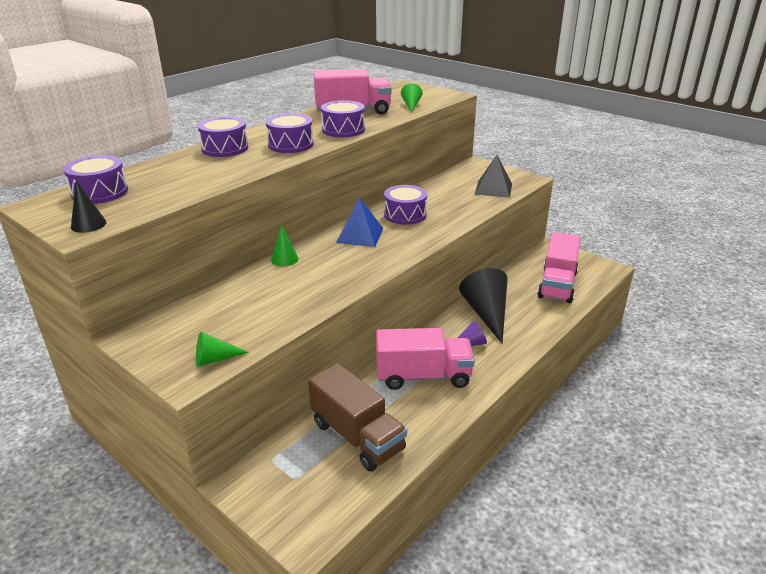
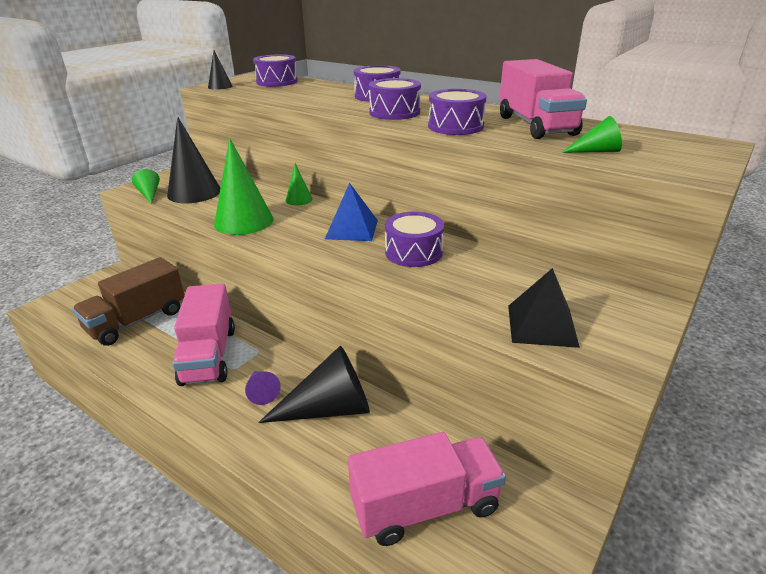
camera: 85 degrees right, 0 degrees up
pink truck [537,232,581,303] -> pink truck turned 150 degrees clockwise [348,432,506,546]
none -> black cone [167,117,220,203]
none -> green cone [214,138,274,235]

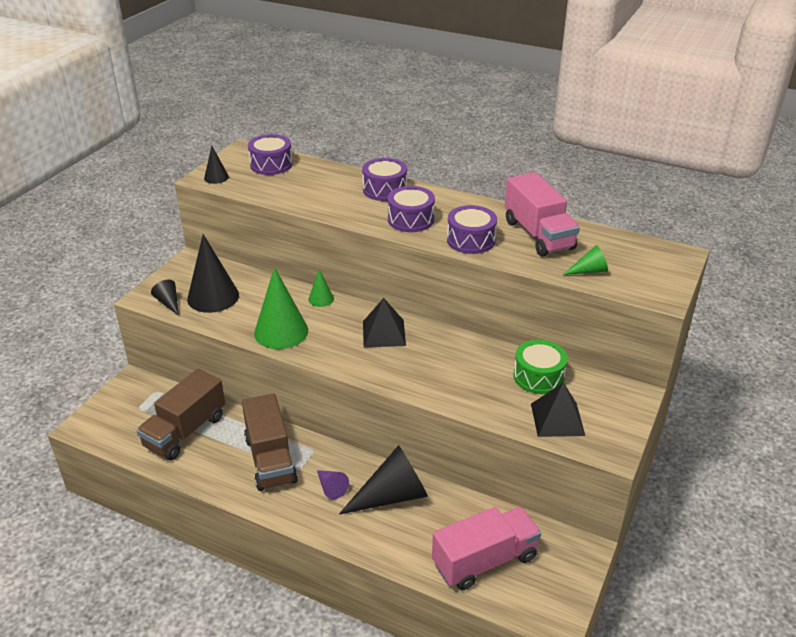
camera: 10 degrees left, 5 degrees up
green cone [132,169,160,204] -> black cone [151,280,179,316]
pink truck [172,284,235,386] -> brown truck [242,393,298,491]
blue pyramid [325,183,378,241] -> black pyramid [363,298,406,347]
purple drum [385,212,444,267] -> none
none -> green drum [514,340,568,394]

